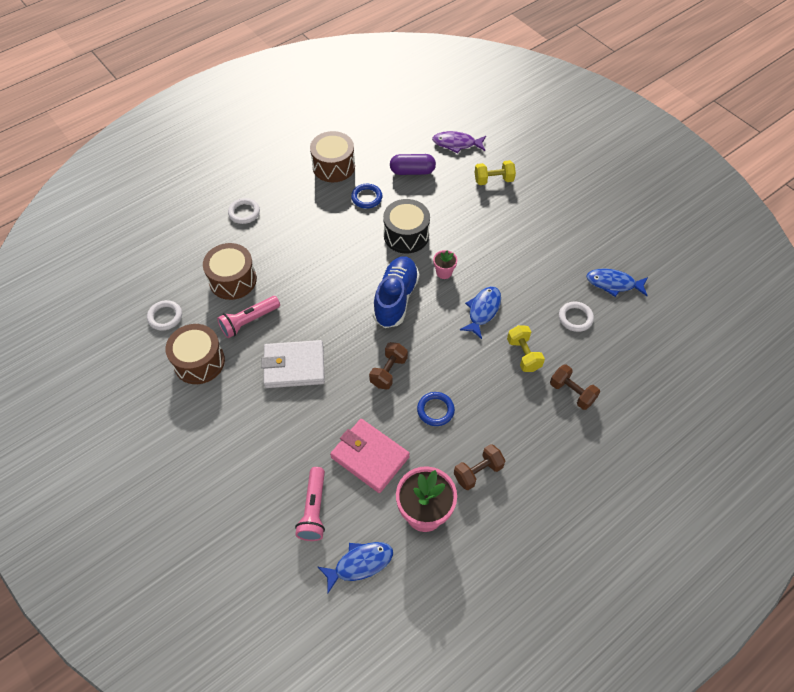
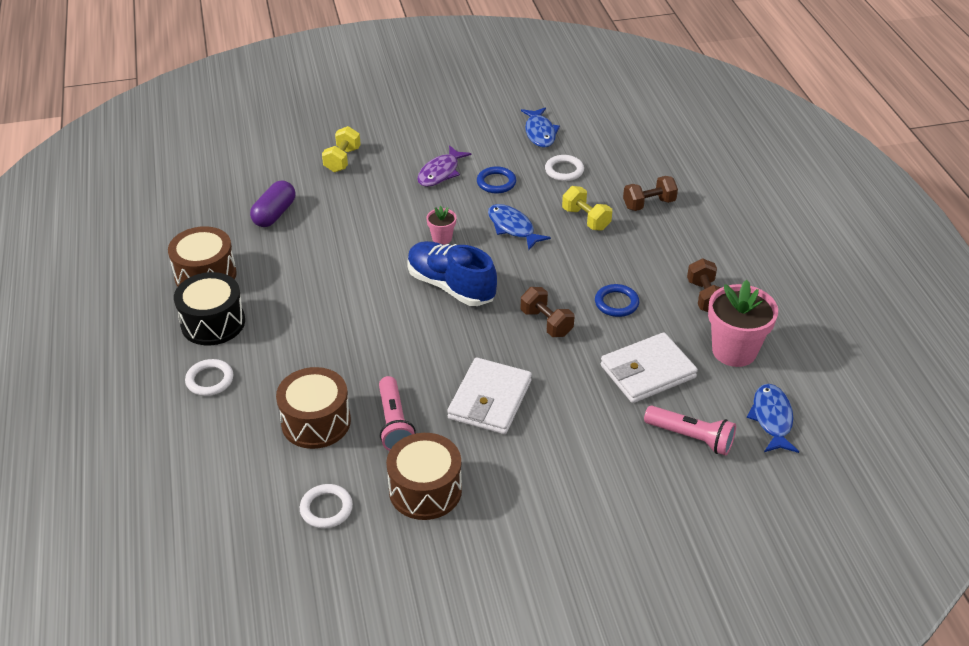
camera: 65 degrees left, 15 degrees down
pink wallet [330,419,410,493] -> white wallet [601,332,698,403]
blue ring [351,184,383,209] -> blue ring moved to [477,166,516,194]
black drum [383,199,430,253] -> black drum moved to [174,272,245,345]
purple fish [432,131,486,153] -> purple fish moved to [417,145,472,187]
yellow dumbbell [507,325,545,372] -> yellow dumbbell turned 45 degrees clockwise [562,186,612,231]
blue fish [586,269,648,297] -> blue fish turned 45 degrees counterclockwise [521,107,560,148]

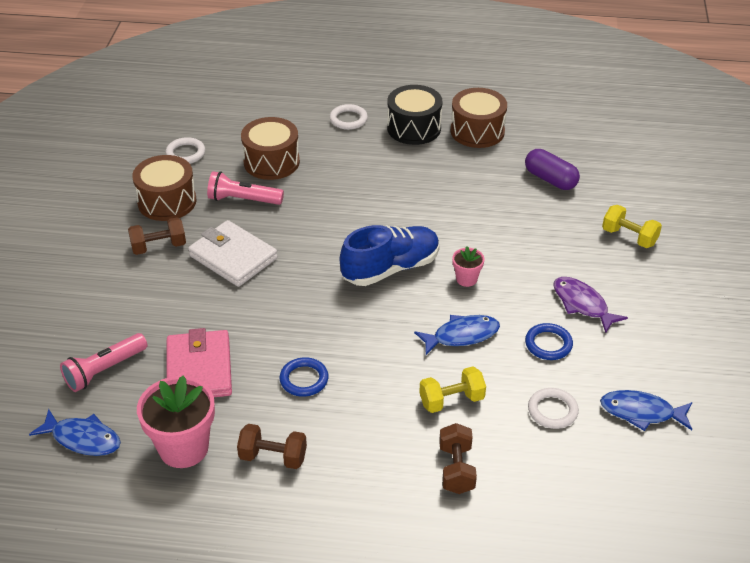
camera: 110 degrees right, 0 degrees up
brown dumbbell [521,287,574,337] -> brown dumbbell moved to [128,217,186,255]
white wallet [601,332,698,403] -> pink wallet [167,328,232,397]

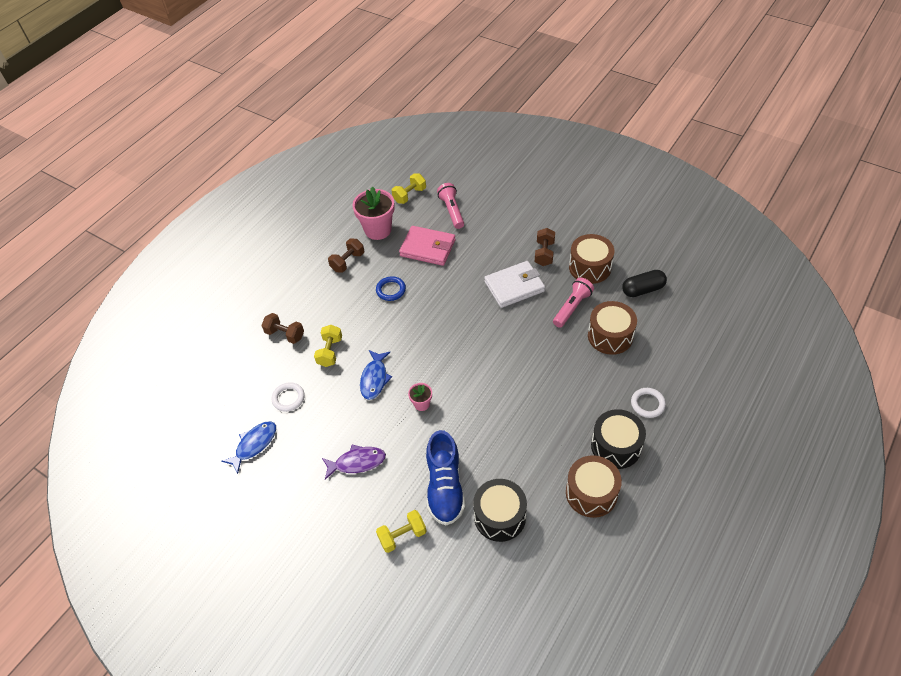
camera: 120 degrees right, 10 degrees up
blue fish [29,409,121,456] -> yellow dumbbell [392,173,426,204]
white ring [166,137,205,164] -> black capsule [622,270,667,297]
blue shoe [340,225,440,286] -> blue shoe moved to [426,430,465,526]
purple capsule [525,149,580,190] -> black drum [473,479,527,542]
blue ring [525,323,573,360] -> none

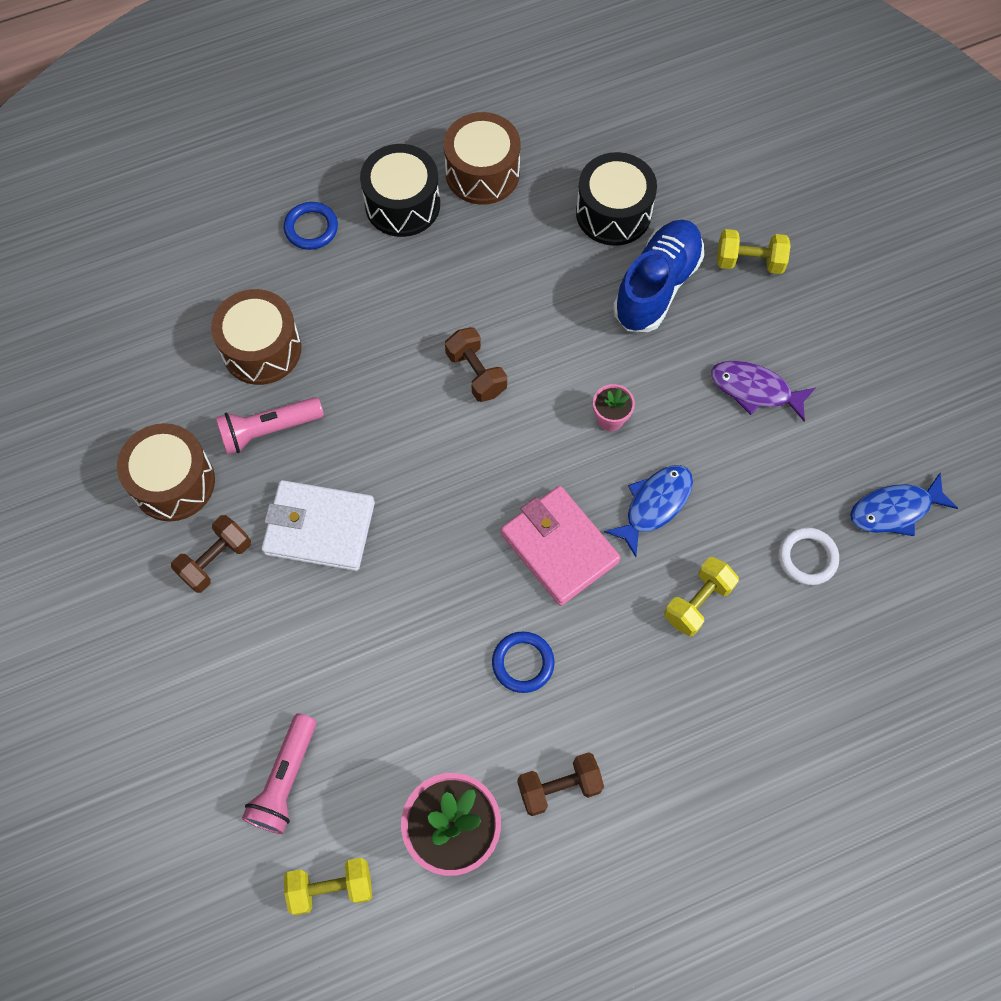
camera: 150 degrees left, 15 degrees up
brown dumbbell [261,313,304,344] -> brown dumbbell moved to [445,327,507,402]
pink wallet [399,226,455,266] -> pink wallet moved to [501,486,621,606]
black capsule [622,270,667,297] -> none
white ring [631,388,666,418] -> blue ring [284,202,338,250]

